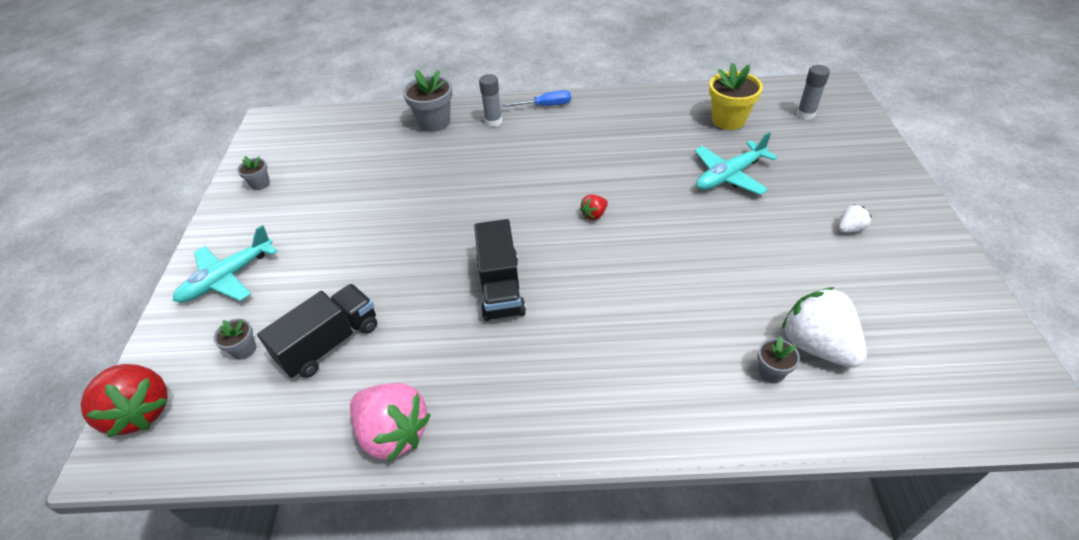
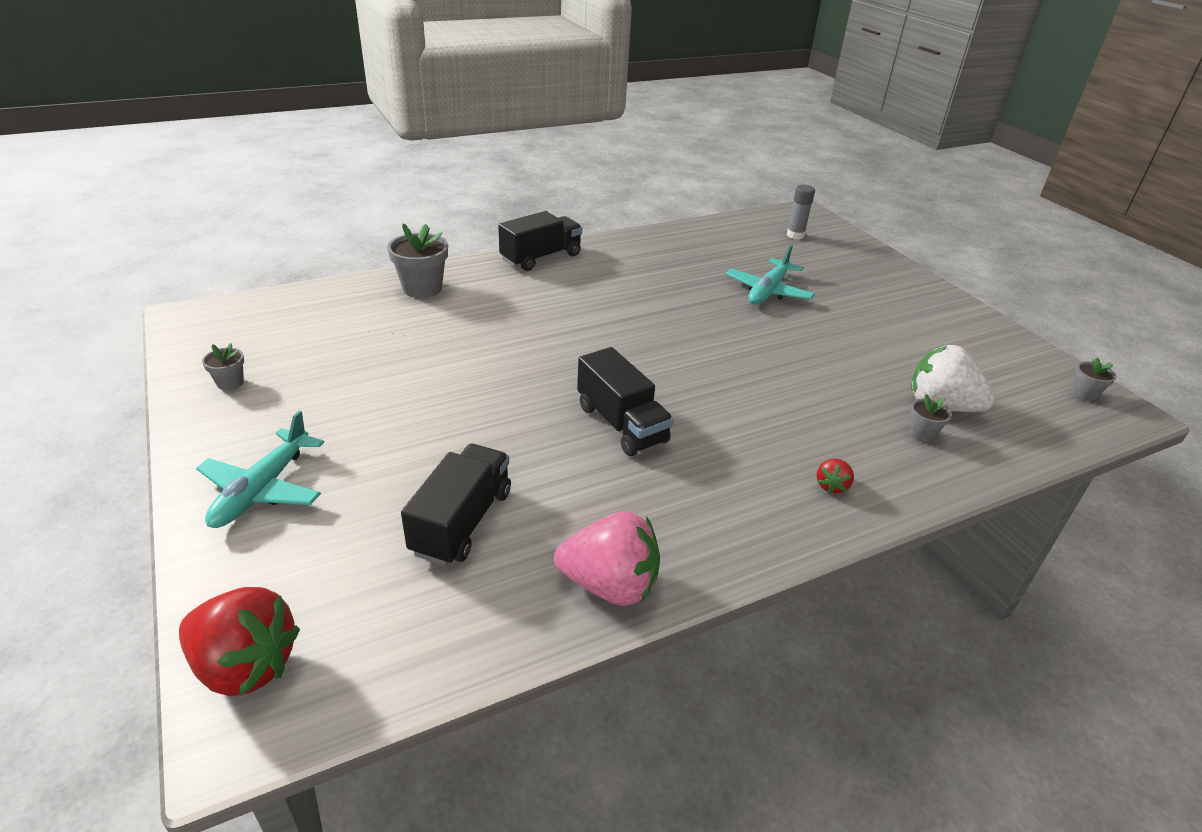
camera: 30 degrees left, 10 degrees down
grey flower pot [213,318,256,360] -> grey flower pot moved to [1072,357,1117,401]
grey glue stick [479,74,502,127] -> none
blue screwdriver [502,90,571,107] -> black truck [498,211,582,271]
red strawberry [580,195,608,220] -> red strawberry moved to [816,459,854,494]
yellow flower pot [709,63,763,130] -> none
white strawberry [839,204,872,233] -> none

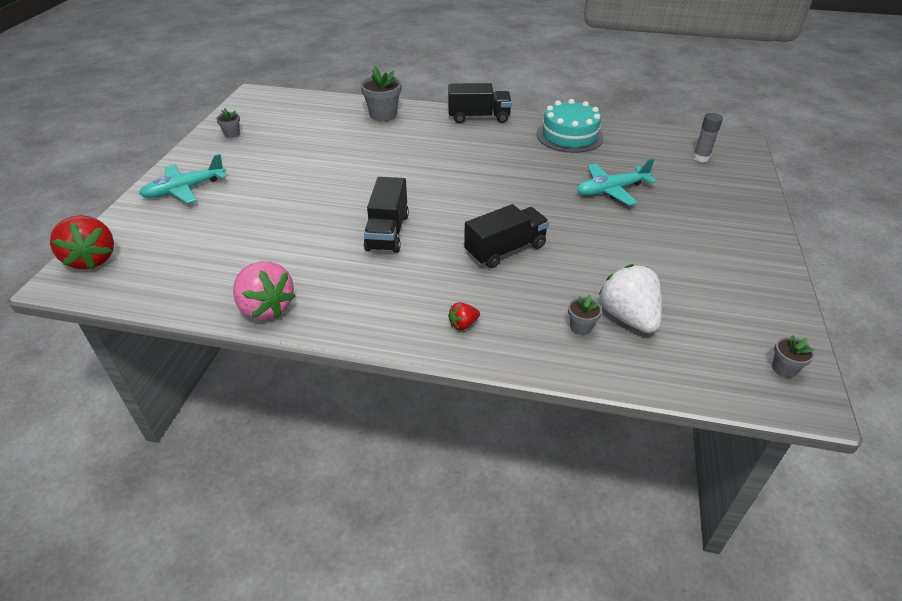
camera: 40 degrees right, 5 degrees up
black truck [401,444,511,566] -> black truck moved to [464,204,549,268]
none -> turquoise cake [536,99,604,153]

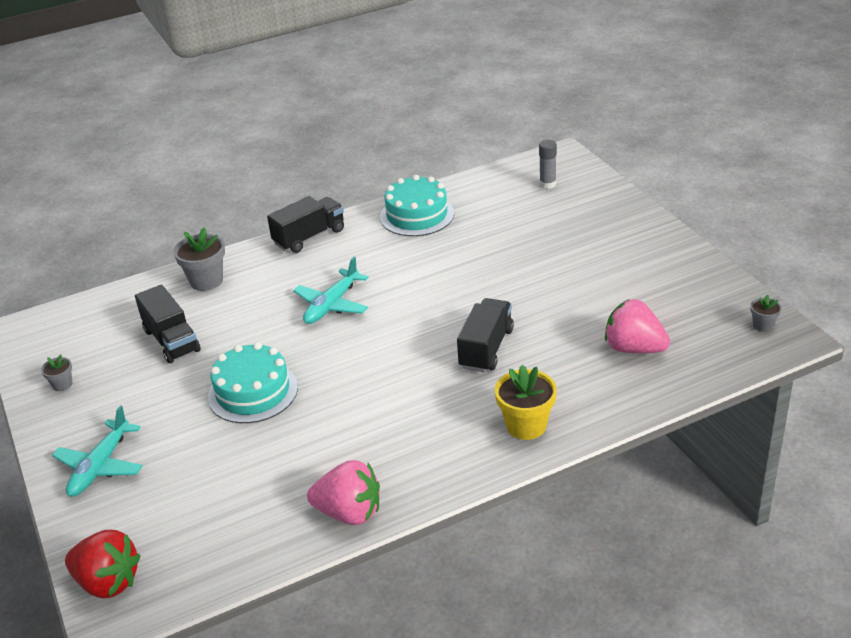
camera: 35 degrees left, 5 degrees down
black truck [364,177,409,253] -> black truck moved to [135,284,201,363]
red strawberry [448,302,480,330] -> yellow flower pot [495,365,557,440]
grey flower pot [568,295,602,335] -> none
turquoise plane [577,158,657,206] -> turquoise plane moved to [293,257,369,324]
white strawberry [598,264,662,333] -> pink strawberry [605,299,670,353]
none -> turquoise cake [208,342,298,423]

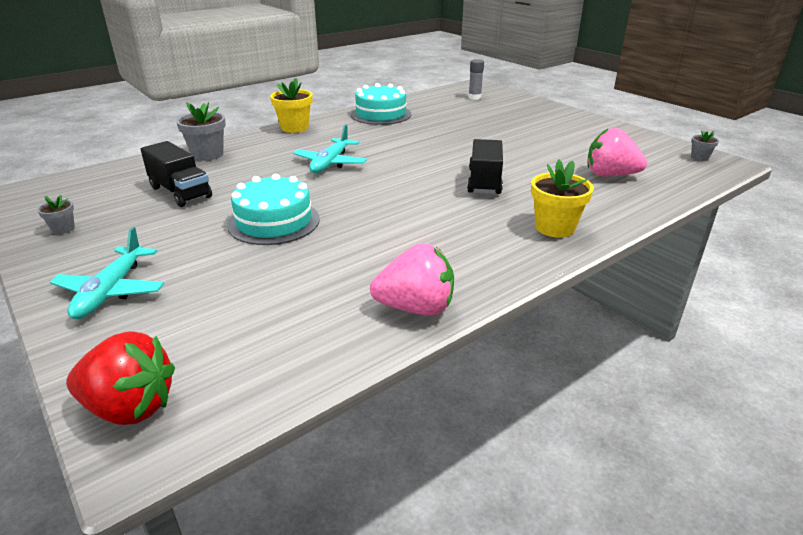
camera: 15 degrees left, 5 degrees down
black truck [267,196,344,253] -> yellow flower pot [270,78,313,133]

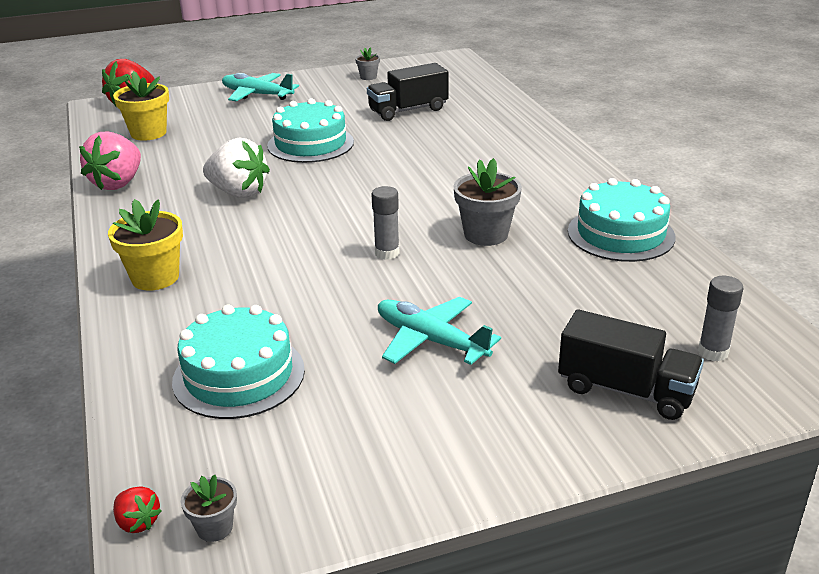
camera: 110 degrees right, 0 degrees up
grey flower pot [176,102,226,161] -> grey flower pot moved to [453,158,522,246]
yellow flower pot [270,78,313,133] -> yellow flower pot moved to [113,71,169,141]
turquoise plane [293,124,367,173] -> turquoise plane moved to [378,297,501,365]
black truck [467,139,503,194] -> black truck moved to [558,309,704,420]
pink strawberry [587,128,647,176] -> turquoise cake [172,305,305,419]
none -> red strawberry [113,486,162,533]
none -> white strawberry [203,138,270,198]
none -> grey glue stick [371,186,400,260]

